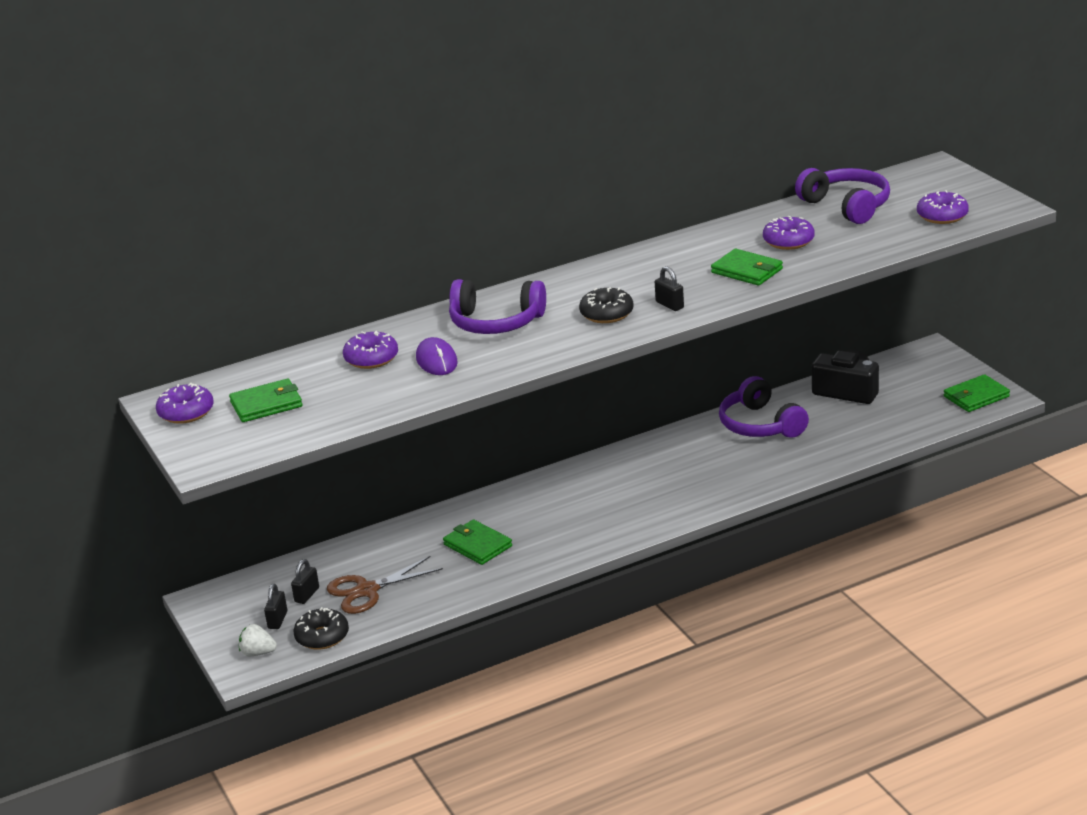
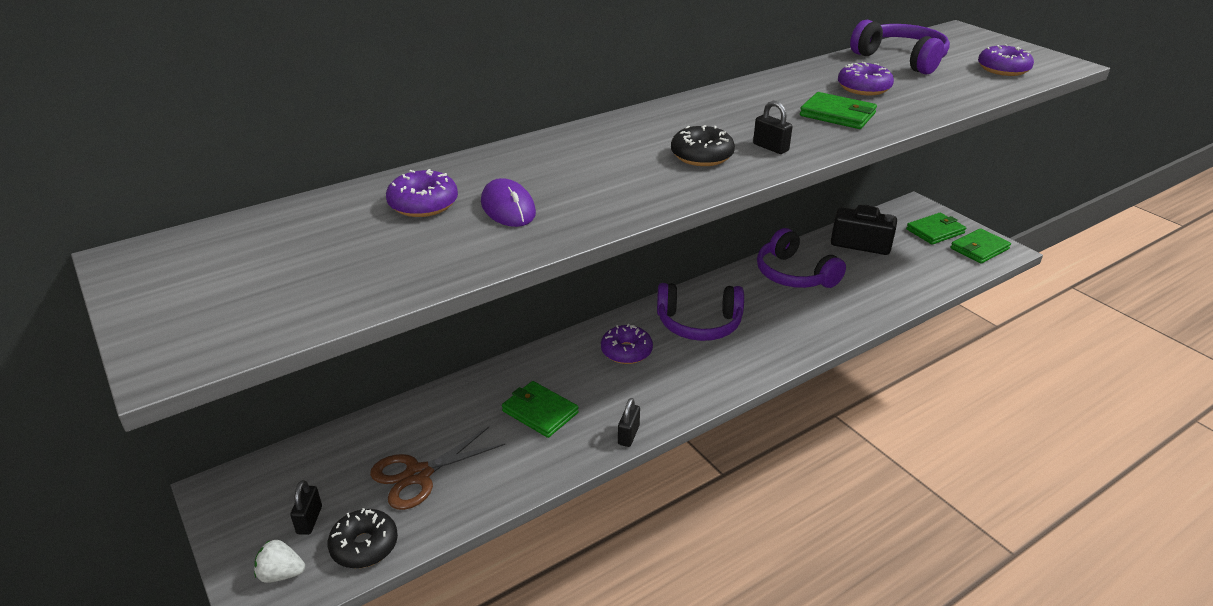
camera: 10 degrees left, 5 degrees up
purple donut [156,383,214,424] -> purple donut moved to [601,324,653,364]
green wallet [229,379,302,422] -> green wallet moved to [906,213,966,245]
black padlock [291,559,319,604] -> black padlock moved to [618,398,640,447]
purple headphones [449,279,546,334] -> purple headphones moved to [657,283,744,341]

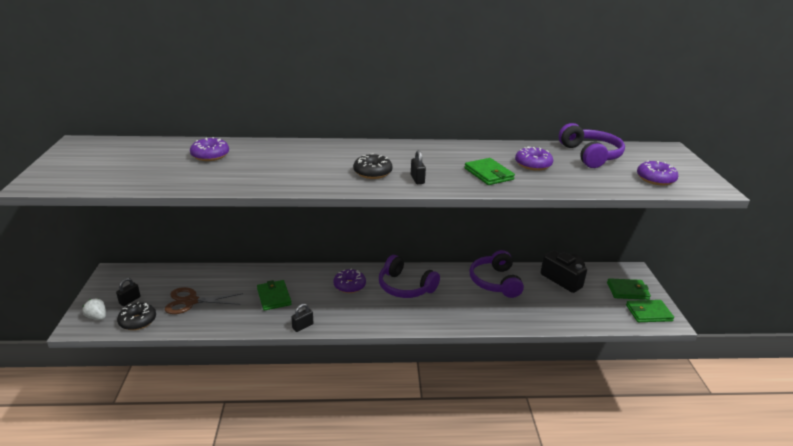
camera: 30 degrees right, 5 degrees down
purple mouse [481,178,536,227] -> none

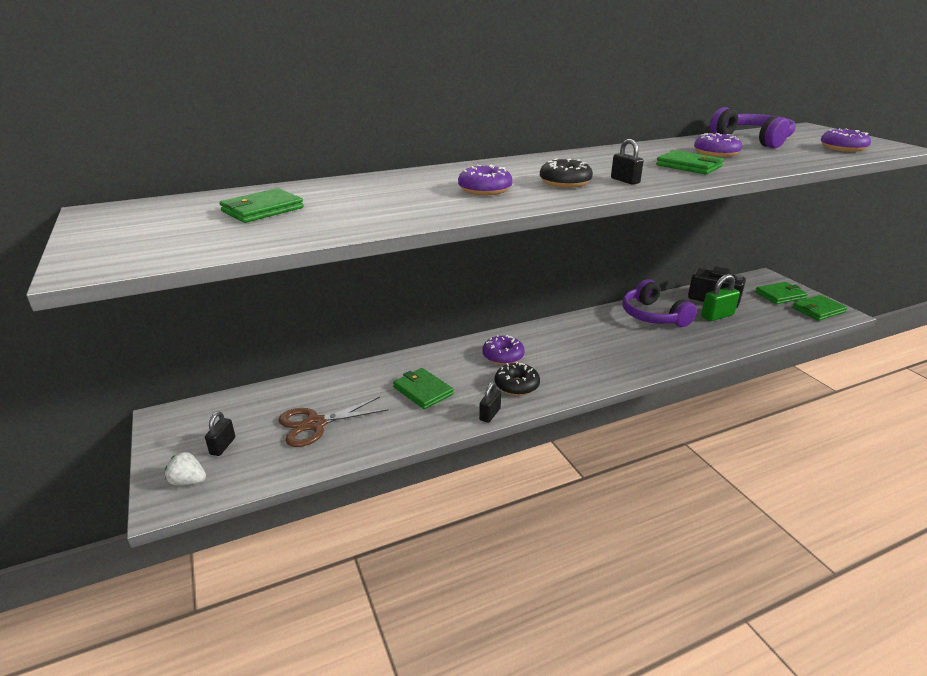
camera: 20 degrees left, 0 degrees up
black donut [117,302,156,330] -> black donut moved to [495,362,540,396]
purple donut [190,137,229,161] -> purple donut moved to [458,165,513,195]
purple headphones [379,255,440,298] -> none
none -> green wallet [219,188,304,223]
none -> green padlock [701,274,740,321]

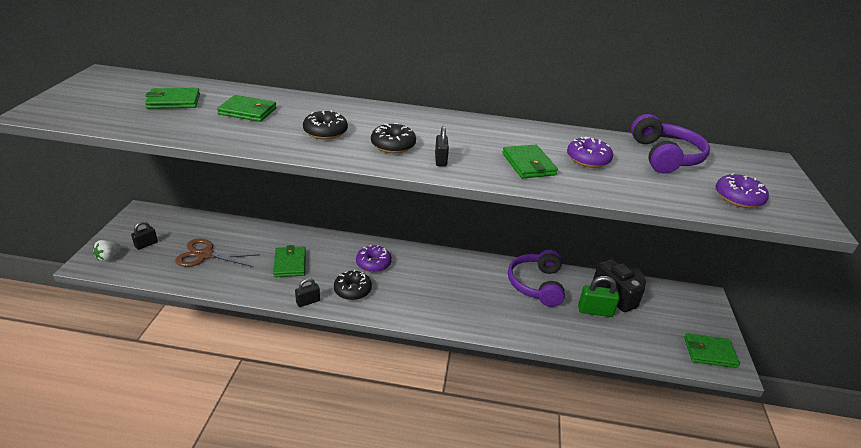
camera: 30 degrees right, 5 degrees up
white strawberry [165,452,206,485] -> white strawberry turned 105 degrees counterclockwise [93,240,121,261]
purple donut [458,165,513,195] -> black donut [303,110,348,140]
green wallet [755,282,808,304] -> green wallet moved to [217,95,277,122]

